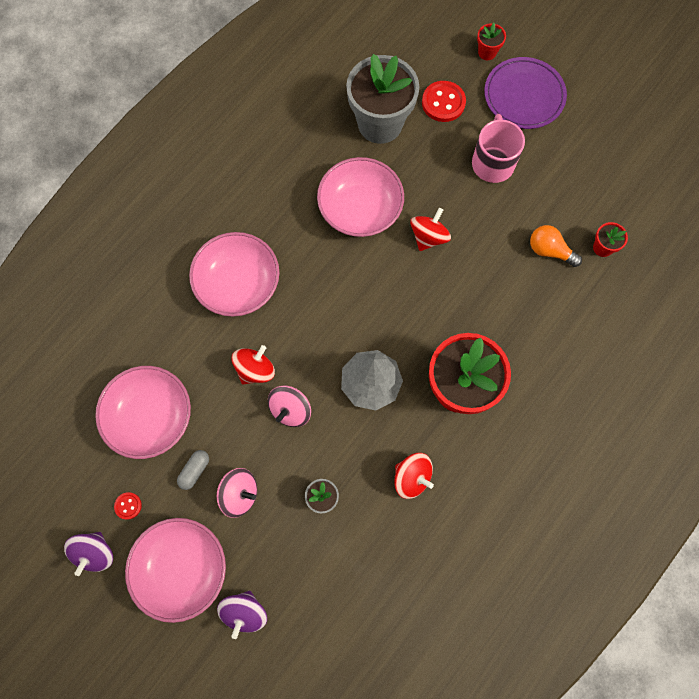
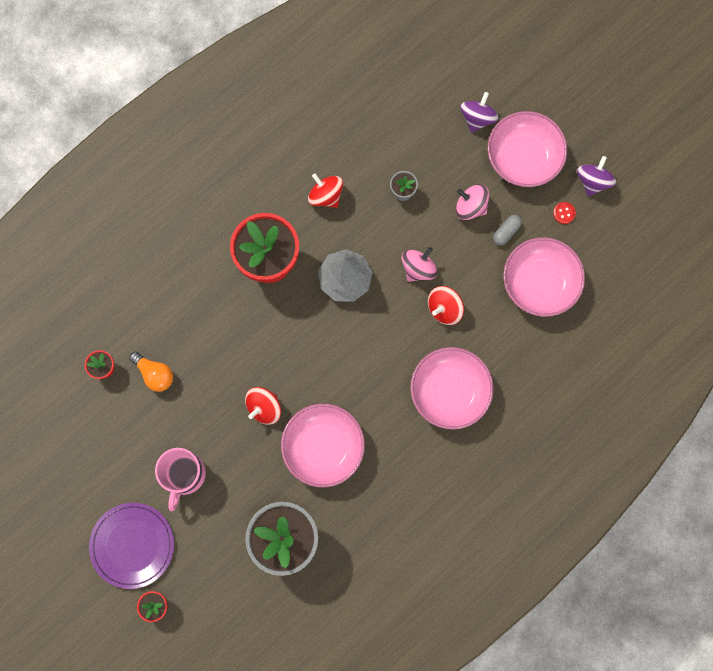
camera: 170 degrees left, 5 degrees up
red button [422,81,466,122] -> none

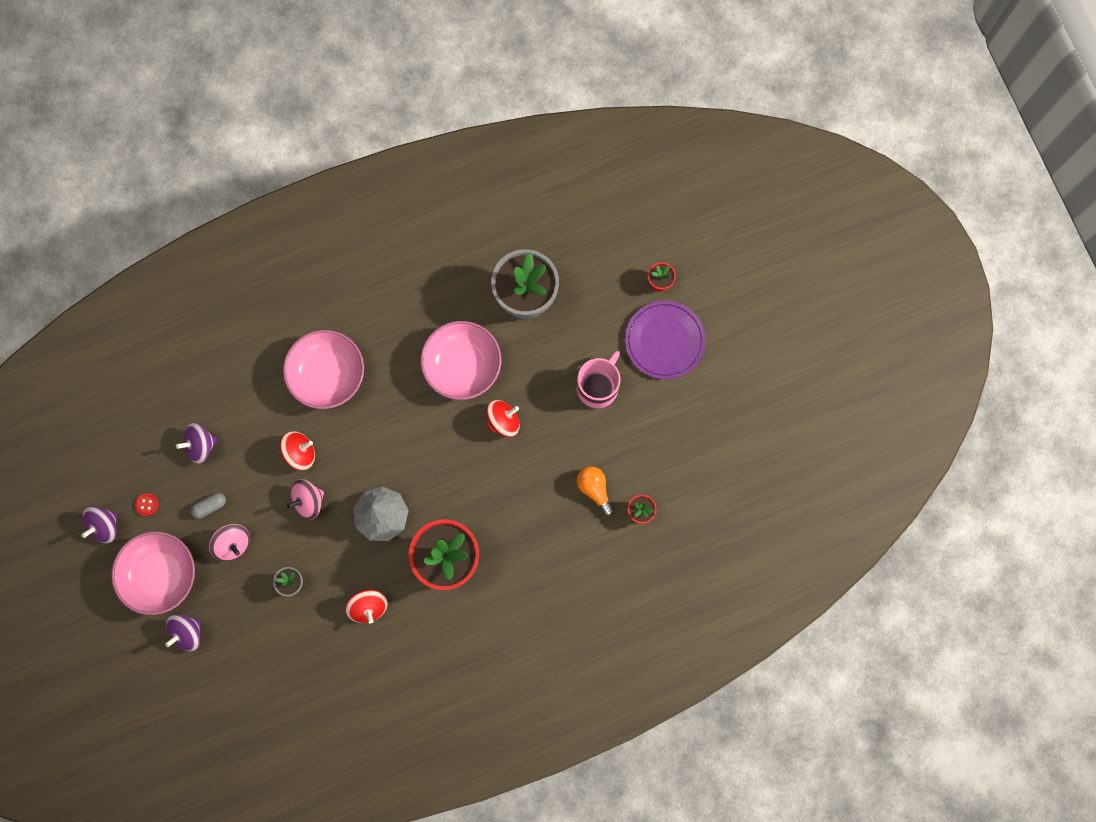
camera: 160 degrees left, 0 degrees up
pink bowl [503,237,585,317] -> purple spinning top [176,422,217,464]

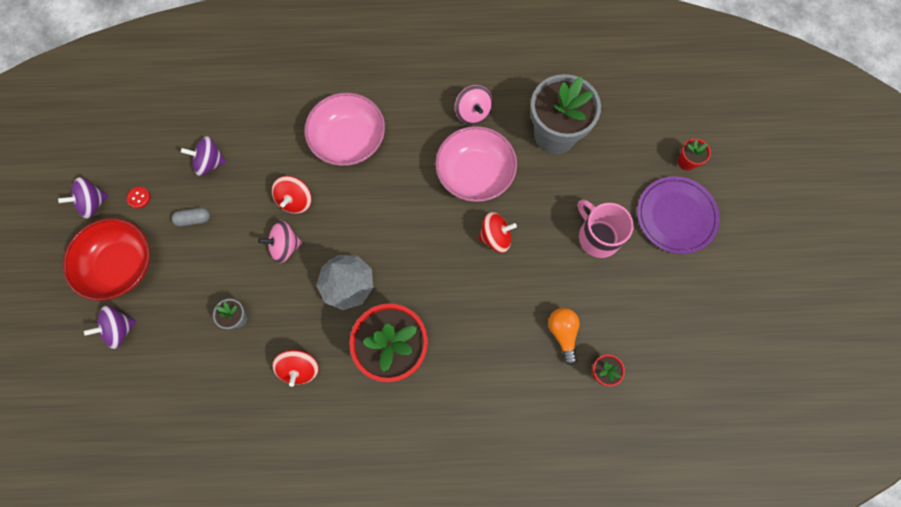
camera: 20 degrees right, 5 degrees down
pink bowl [111,532,195,615] -> red bowl [63,218,150,301]
pink spinning top [209,524,250,561] -> pink spinning top moved to [455,85,493,125]
red spinning top [280,431,315,470] -> red spinning top turned 105 degrees clockwise [272,176,312,214]
pink mug [577,351,620,408] -> pink mug turned 90 degrees counterclockwise [577,199,634,258]

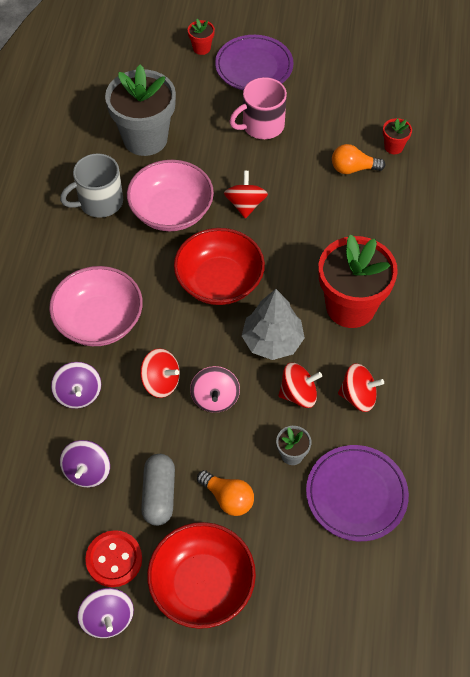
camera: 80 degrees left, 15 degrees down
purple spinning top [84,305,137,349] -> purple spinning top moved to [51,362,101,409]
red button [127,187,150,209] -> red button [85,530,142,587], size x1.92
grey capsule [172,208,210,227] -> grey capsule [141,454,175,526], size x1.60
pink spinning top [455,85,493,125] -> grey mug [60,153,123,218]
none -> red bowl [174,228,265,305]
none -> orange light bulb [197,470,254,516]
none -> red spinning top [278,363,322,408]
none -> purple plate [306,445,409,541]

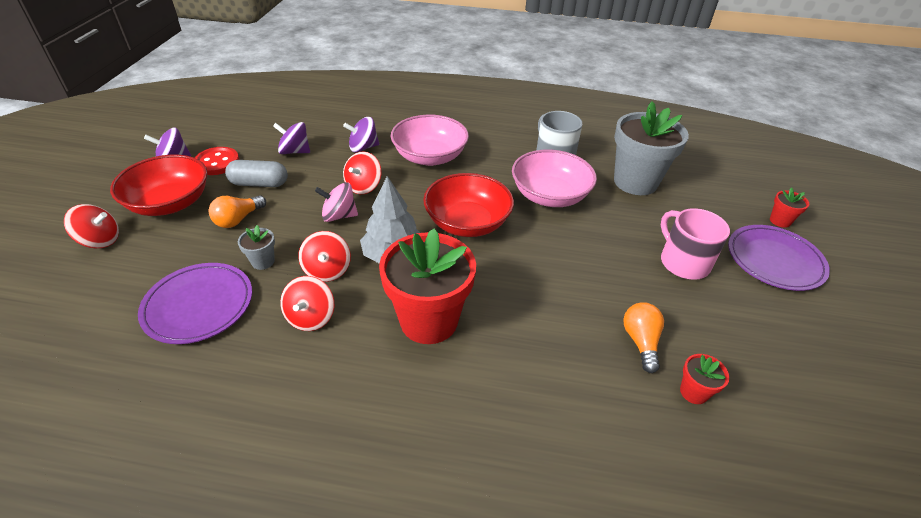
camera: 90 degrees right, 15 degrees down
red spinning top [224,171,268,219] -> red spinning top moved to [64,204,119,249]

